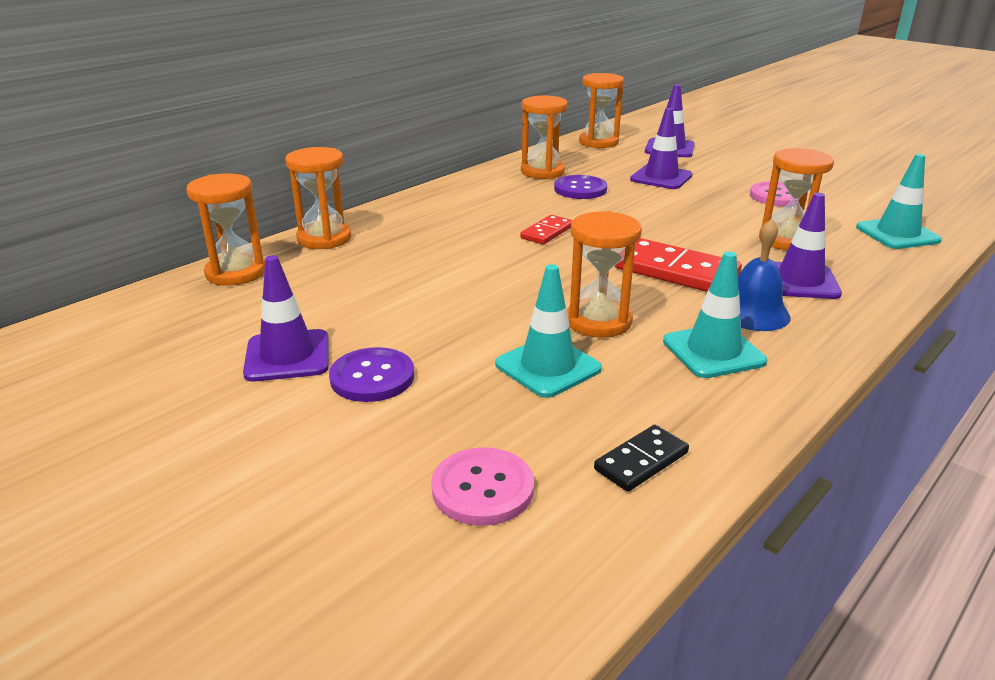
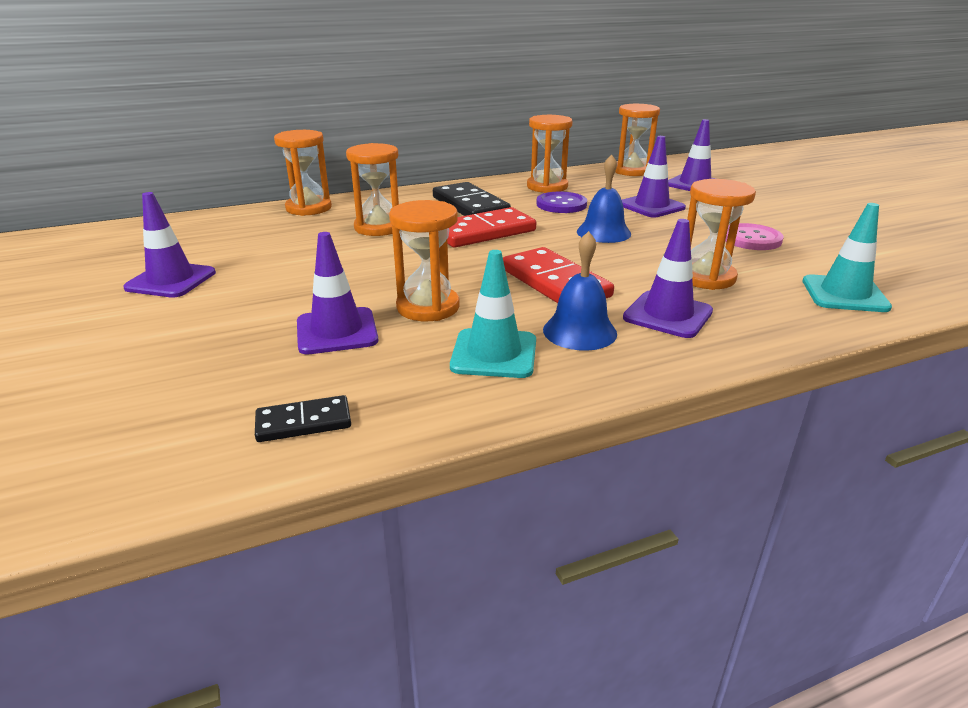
camera: 25 degrees right, 0 degrees up
orange hourglass [186,173,265,286] -> orange hourglass moved to [346,143,399,236]
purple button [329,347,414,402] -> none
pink button [431,447,534,526] -> none
turquoise traffic cone [495,264,602,398] -> purple traffic cone [297,232,378,354]
red domino [520,215,573,245] -> red domino [447,207,536,248], size x1.80
none -> black domino [433,182,511,216]
none -> blue bell [577,154,631,243]

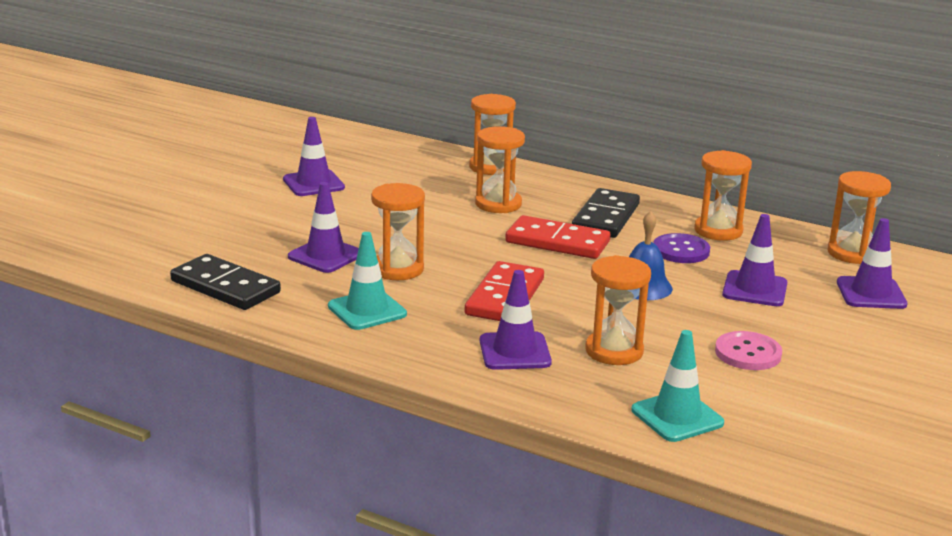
camera: 50 degrees right, 5 degrees down
black domino [255,395,351,442] -> black domino [170,254,281,310], size x1.80
blue bell [543,231,617,351] -> none

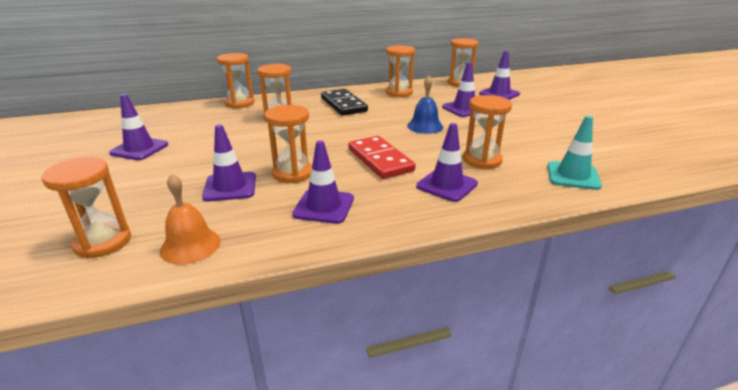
camera: 45 degrees left, 5 degrees up
black domino [170,254,281,310] -> orange bell [160,174,221,265]
turquoise traffic cone [328,232,407,330] -> purple traffic cone [292,141,354,224]
red domino [505,215,610,259] -> none
purple button [653,233,710,263] -> none
pink button [715,331,782,370] -> none
none -> orange hourglass [42,157,131,258]

